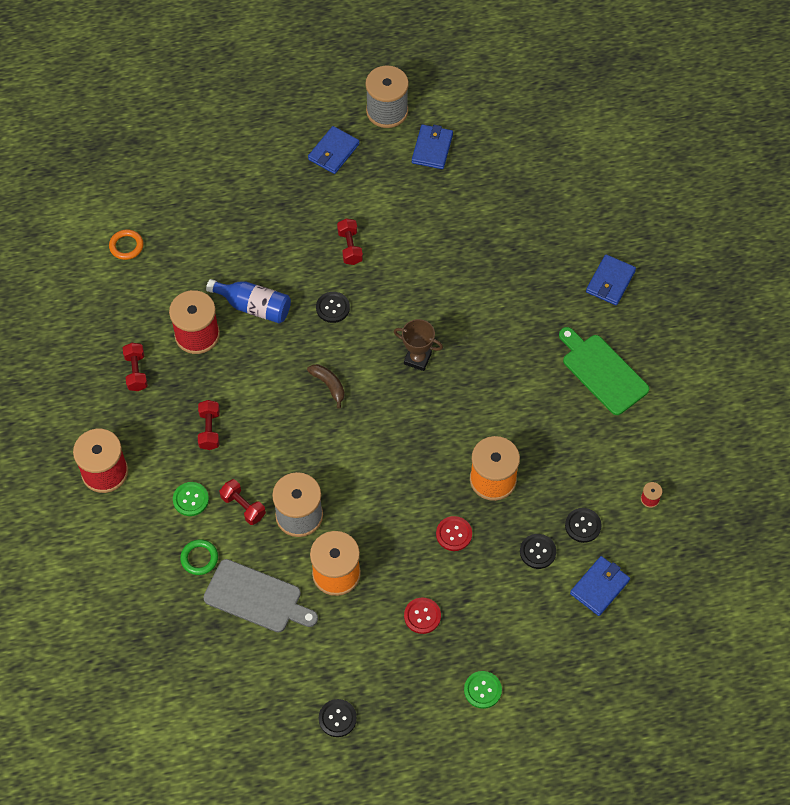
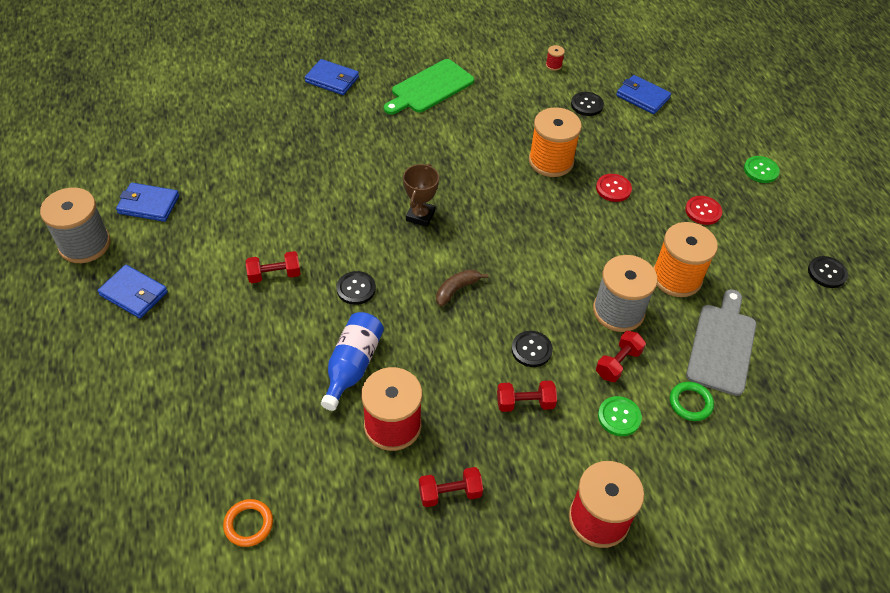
camera: 95 degrees left, 10 degrees down
black button [520,534,556,569] -> black button moved to [511,331,553,367]

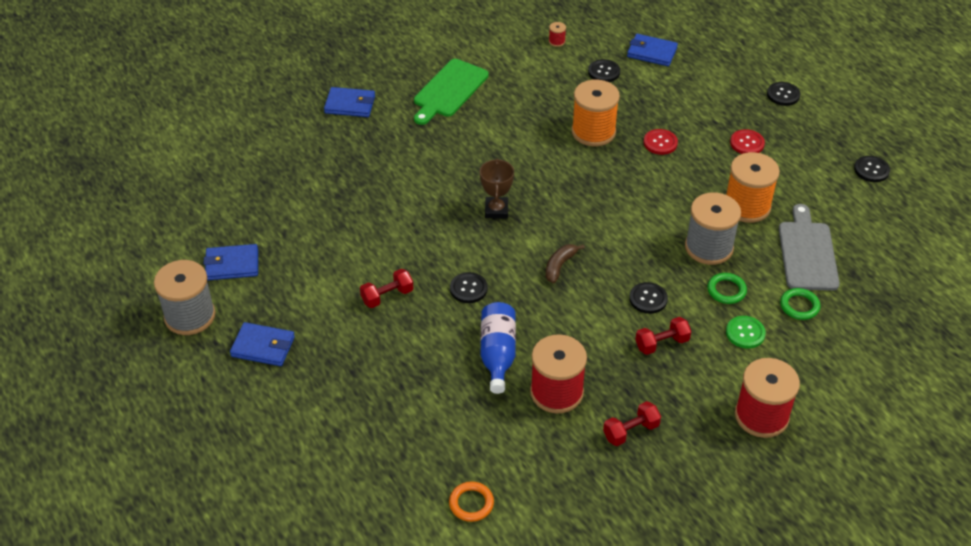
camera: 15 degrees left, 5 degrees down
red dumbbell [596,331,646,382] -> green ring [707,273,747,304]
green button [744,156,780,183] -> black button [767,82,801,106]

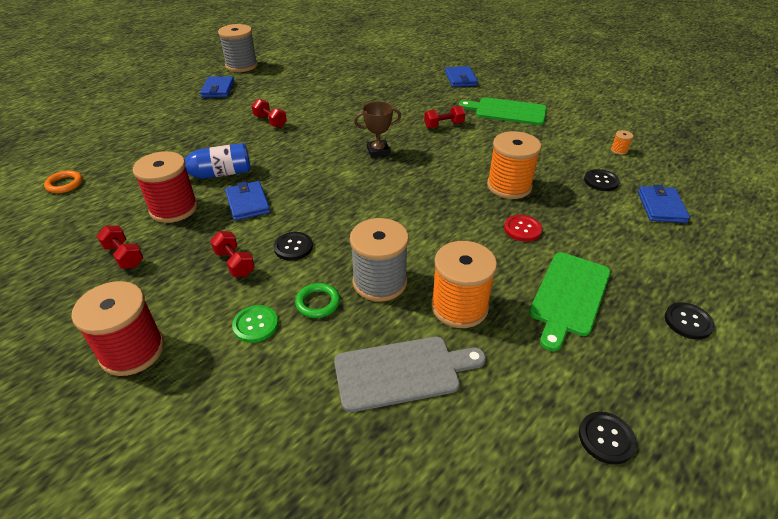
camera: 75 degrees right, 5 degrees down
blue wallet [204,244,258,280] -> blue wallet moved to [225,181,270,221]
black button [450,272,488,303] -> none
brown banana [546,244,585,283] -> none
red spool [549,22,566,47] -> orange spool [611,130,633,155]
red button [730,129,765,154] -> green cutting board [529,252,611,351]
green ring [780,288,820,320] -> none
none -> red dumbbell [424,105,465,128]

